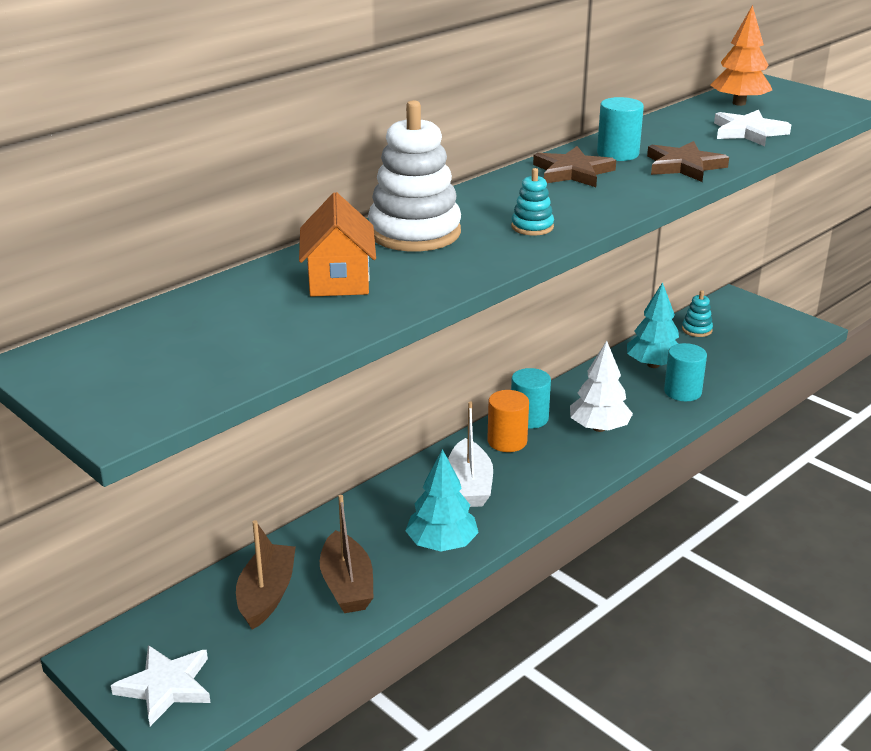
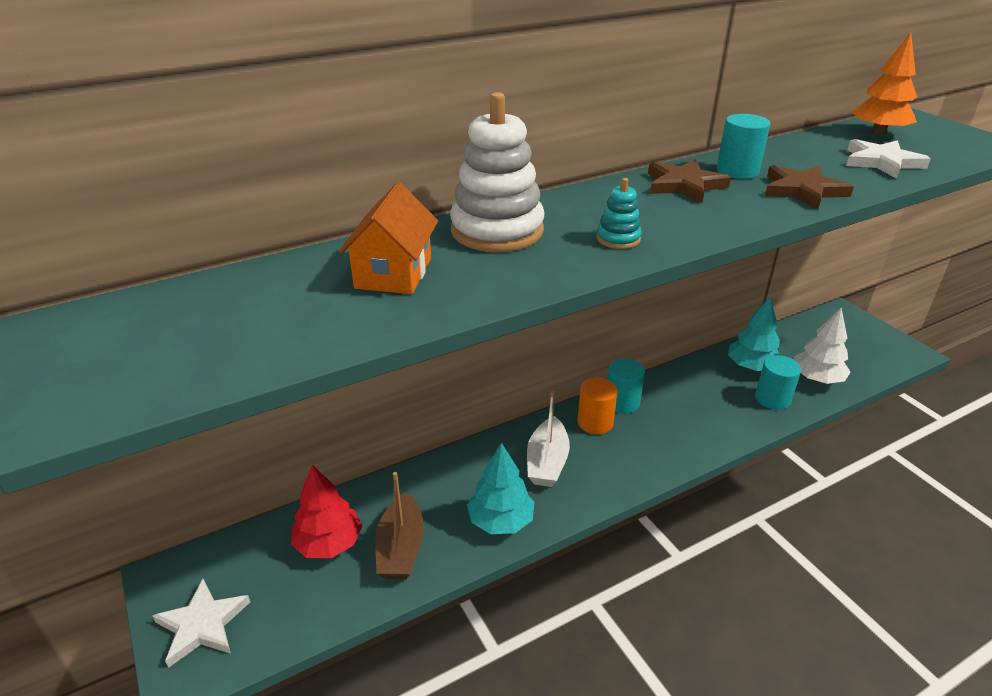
camera: 15 degrees right, 5 degrees up
brown boat [236,520,296,630] -> red tree [291,465,362,558]
white tree [570,341,633,432] -> white tree moved to [794,308,851,384]
turquoise stacking toy [682,290,713,337] -> none

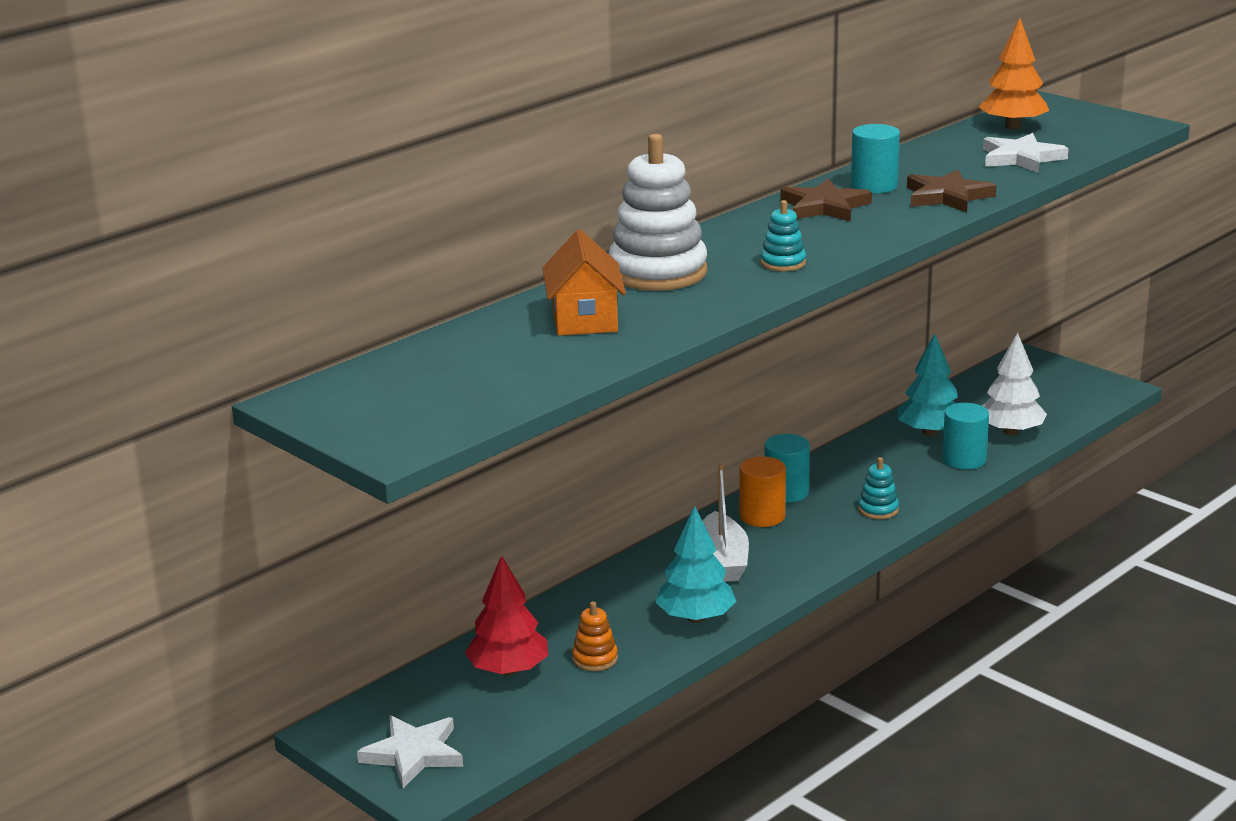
camera: 15 degrees left, 10 degrees down
brown boat [375,472,424,579] -> orange stacking toy [572,601,618,671]
none -> turquoise stacking toy [858,457,899,519]

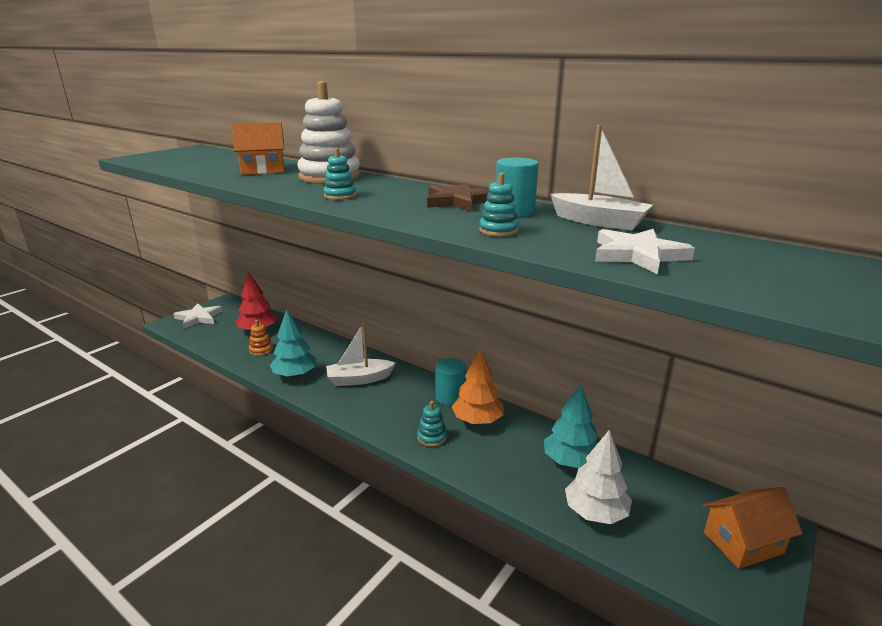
camera: 80 degrees right, 0 degrees up
orange cylinder [740,456,786,527] -> none
brown star [907,169,997,212] -> turquoise stacking toy [479,173,519,237]
turquoise cylinder [942,403,989,469] -> none
orange tree [979,18,1049,129] -> orange tree moved to [452,349,503,424]
none -> white boat [550,125,653,230]
none -> orange house [703,487,803,569]

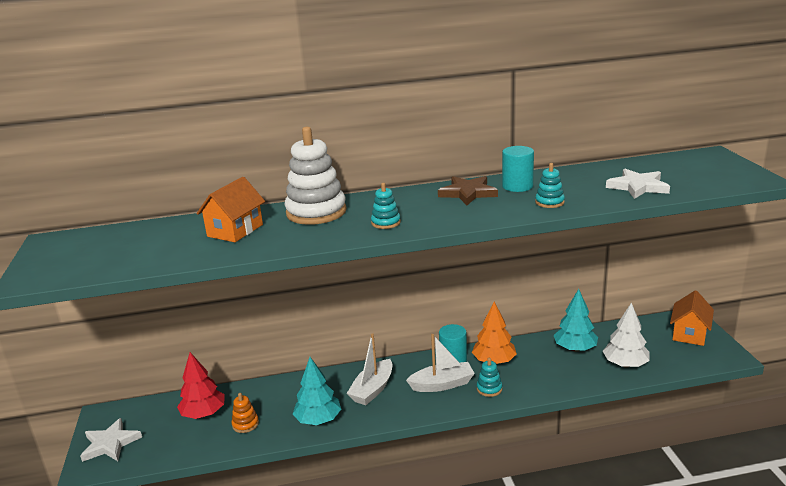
camera: 45 degrees left, 0 degrees up
white boat [550,125,653,230] -> white boat moved to [406,334,475,392]

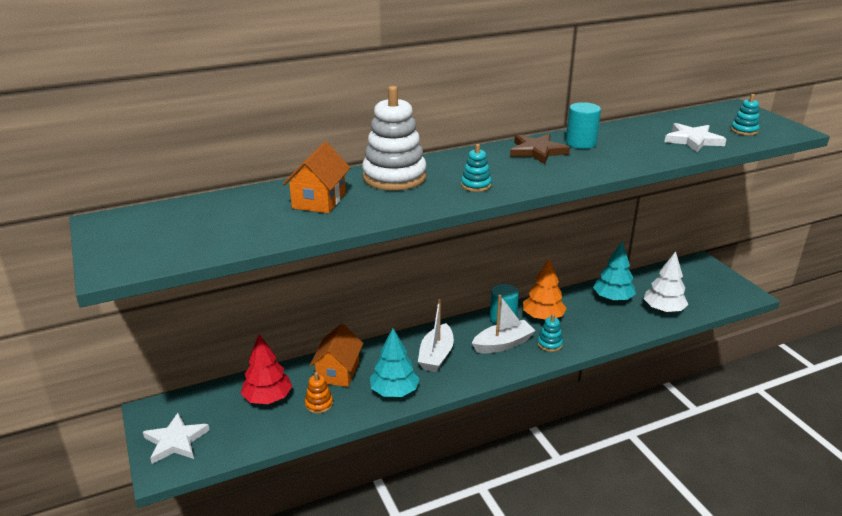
camera: 15 degrees left, 5 degrees up
turquoise stacking toy [535,163,565,208] -> turquoise stacking toy moved to [731,94,759,135]
orange house [670,290,714,346] -> orange house moved to [309,324,363,387]

